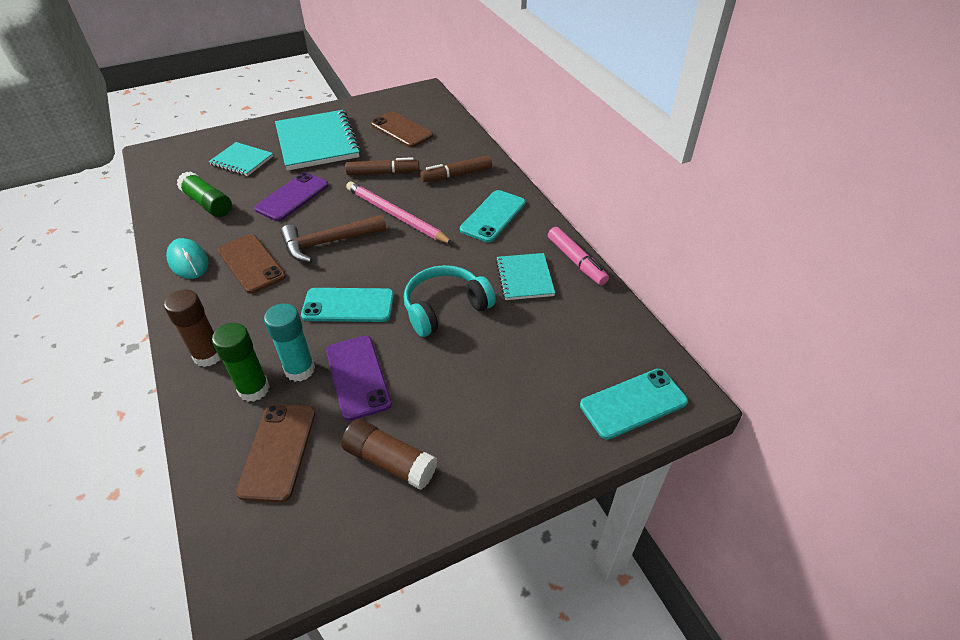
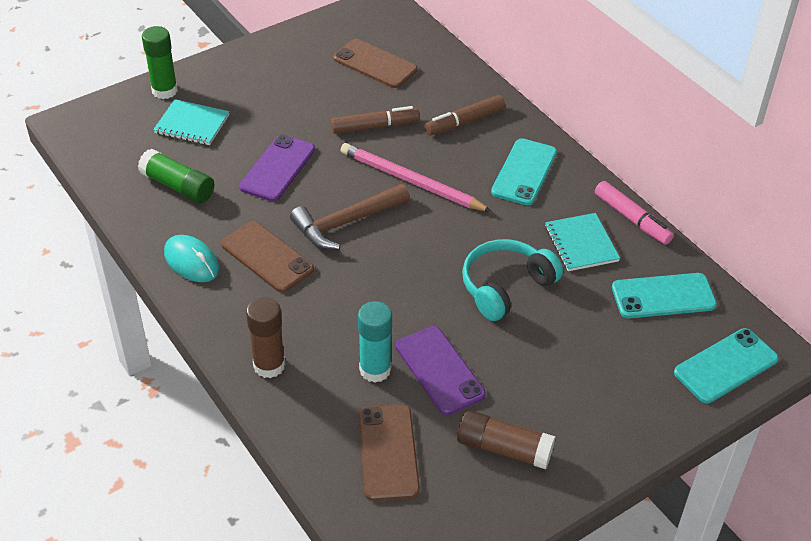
camera: 10 degrees left, 0 degrees up
green glue stick [212,323,270,402] -> green glue stick moved to [142,26,178,99]
turquoise notebook [275,110,361,171] -> none
turquoise phone [301,288,394,322] -> turquoise phone moved to [612,273,717,318]

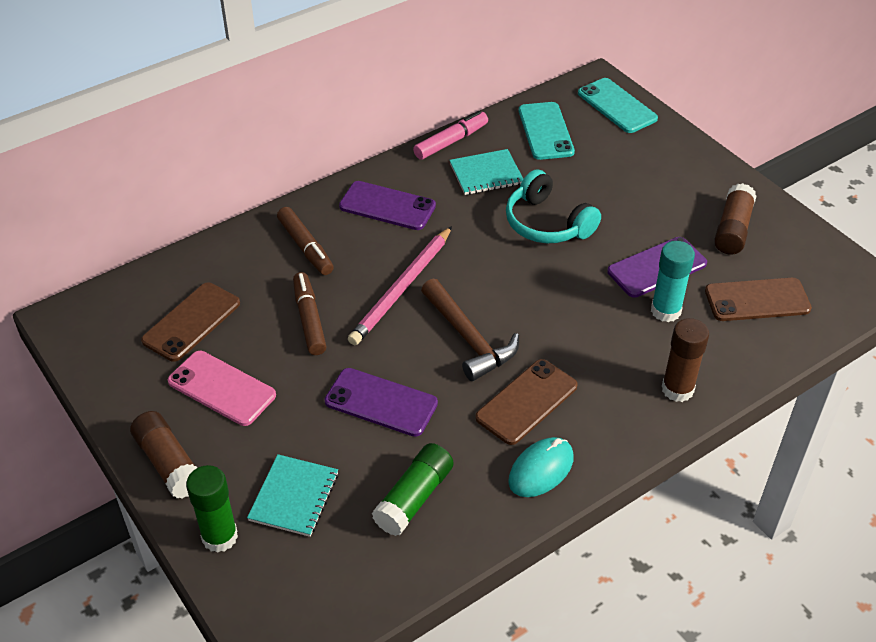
camera: 90 degrees left, 0 degrees up
turquoise phone [491,138,557,205] -> purple phone [339,181,436,230]
none -> brown glue stick [130,411,197,498]
none -> pink phone [168,351,276,426]

